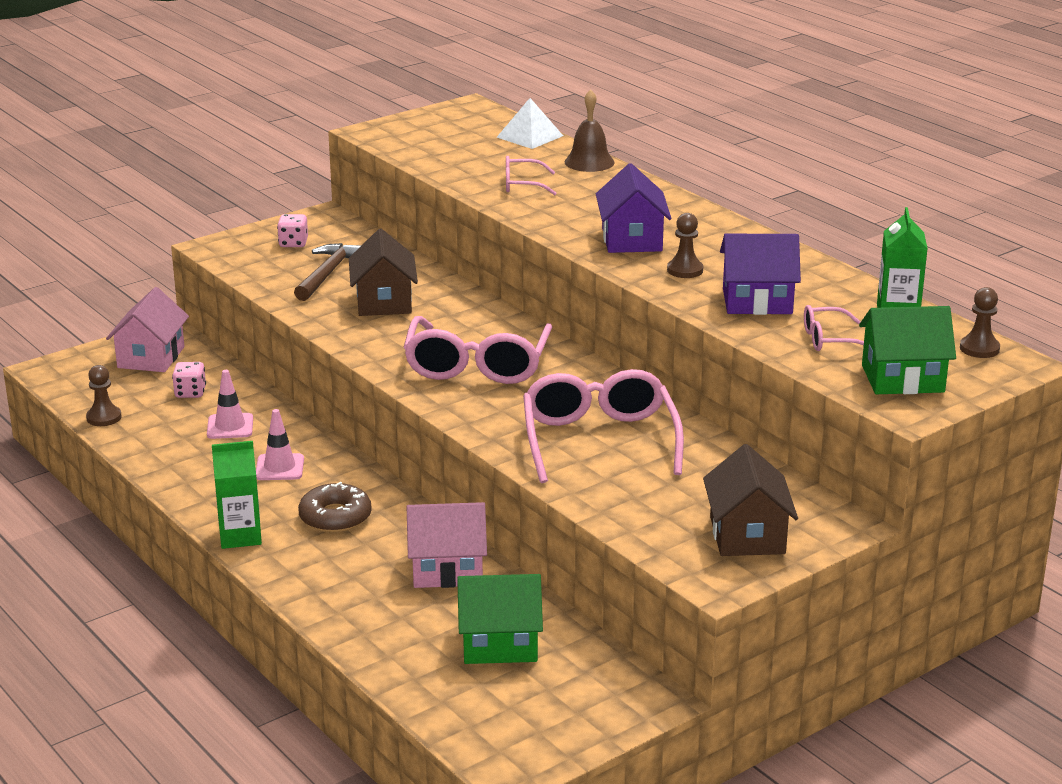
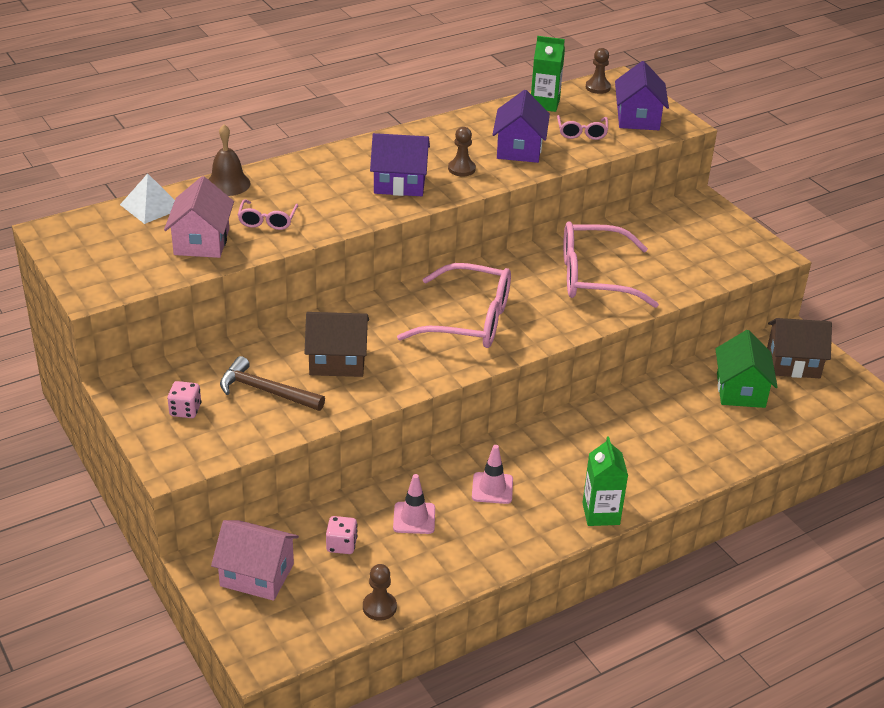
camera: 85 degrees left, 10 degrees up
brown donut [298,482,372,533] -> none
pink house [407,502,487,588] -> pink house moved to [164,176,234,258]
brown house [703,444,798,556] -> brown house moved to [767,318,832,378]
green house [859,306,956,394] -> purple house [615,61,669,130]

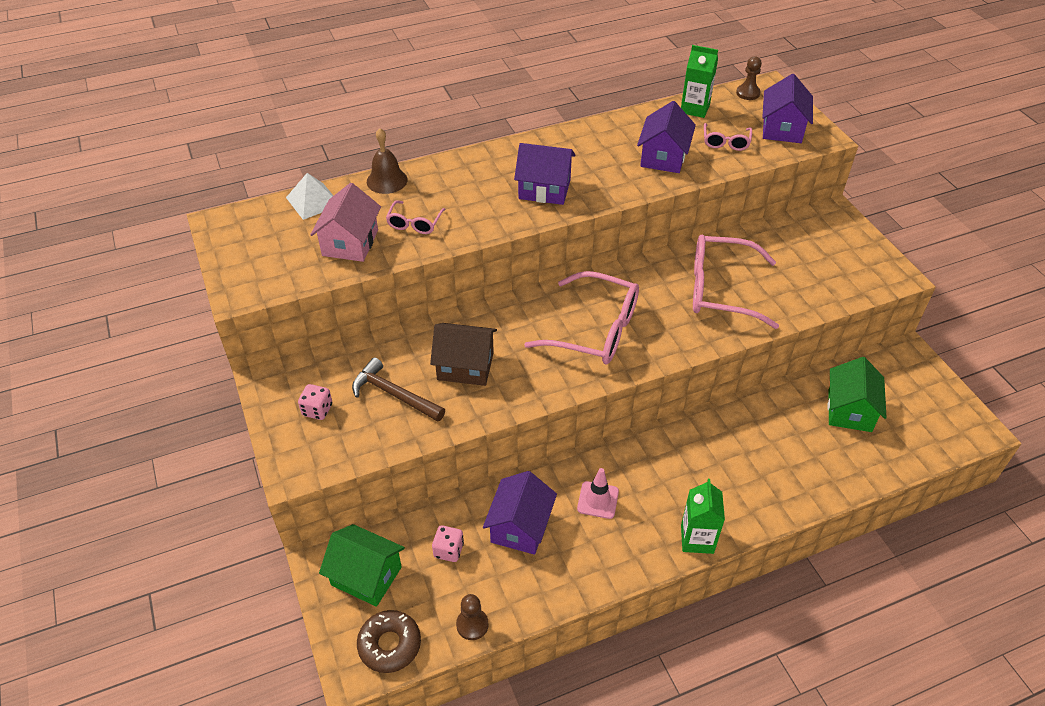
camera: 10 degrees right, 10 degrees up
pink house [211,520,299,601] -> green house [319,524,405,607]
pink traffic cone [393,474,435,534] -> purple house [483,471,557,555]
brown pawn [448,127,476,176] -> none
brown house [767,318,832,378] -> none
none -> brown donut [357,610,421,673]

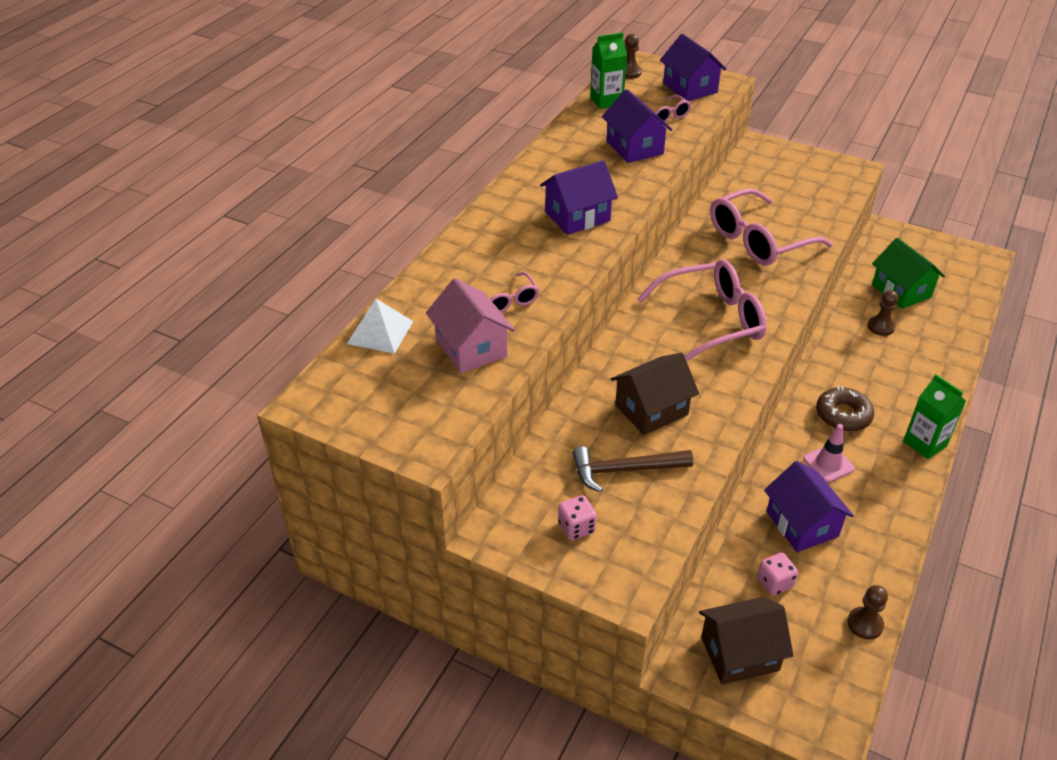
camera: 40 degrees left, 5 degrees down
green house [319,524,405,607] -> brown house [699,597,794,685]
brown donut [357,610,421,673] -> brown donut moved to [816,386,874,432]
brown bell [367,128,408,194] -> none
none -> brown pawn [868,290,898,336]

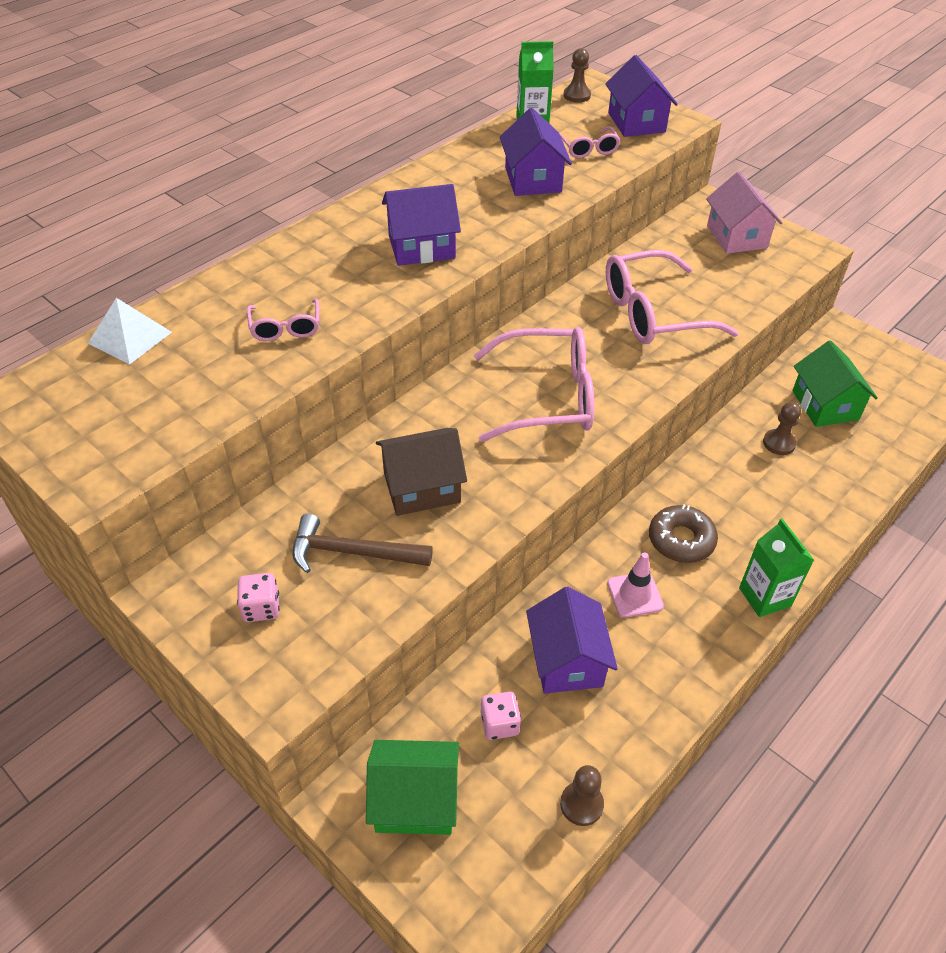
camera: 15 degrees right, 5 degrees up
pink house [426,278,515,373] -> pink house moved to [706,172,782,254]
brown house [699,597,794,685] -> green house [366,740,459,835]

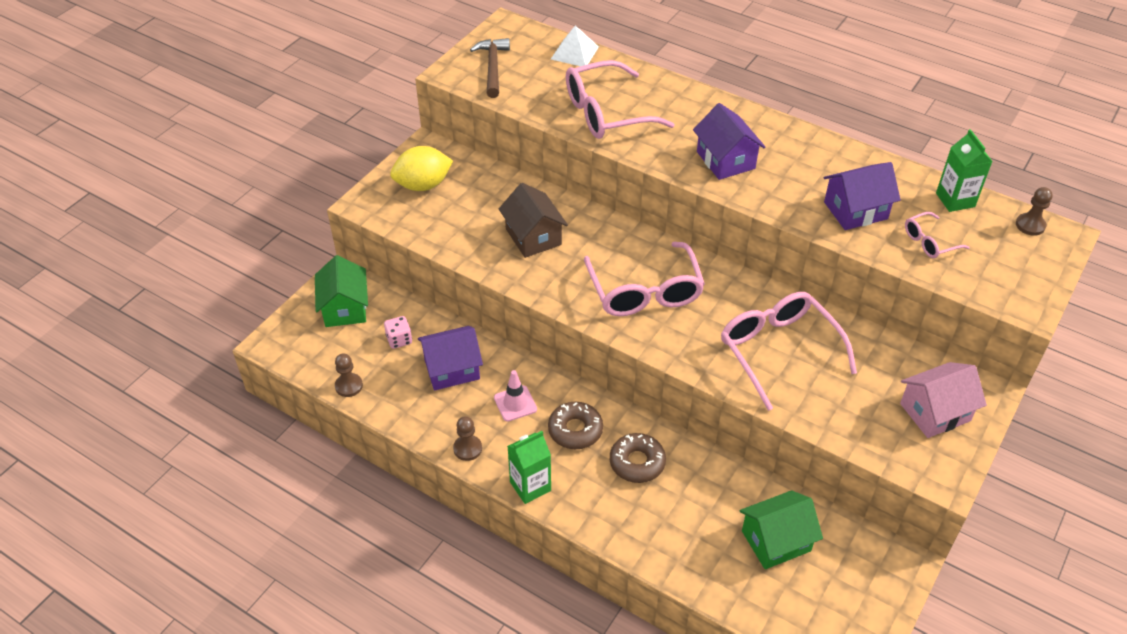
camera: 80 degrees right, 0 degrees up
pink dice [237,573,279,622] -> yellow lemon [390,146,453,191]
pink glasses [247,299,319,341] -> pink glasses [566,60,675,139], size x2.05
brown hammer [292,514,433,573] -> brown hammer moved to [470,38,510,98]
purple house [605,55,678,137] -> none
brown pawn [763,402,801,455] -> brown pawn moved to [453,416,482,461]
none -> brown donut [610,433,666,483]

